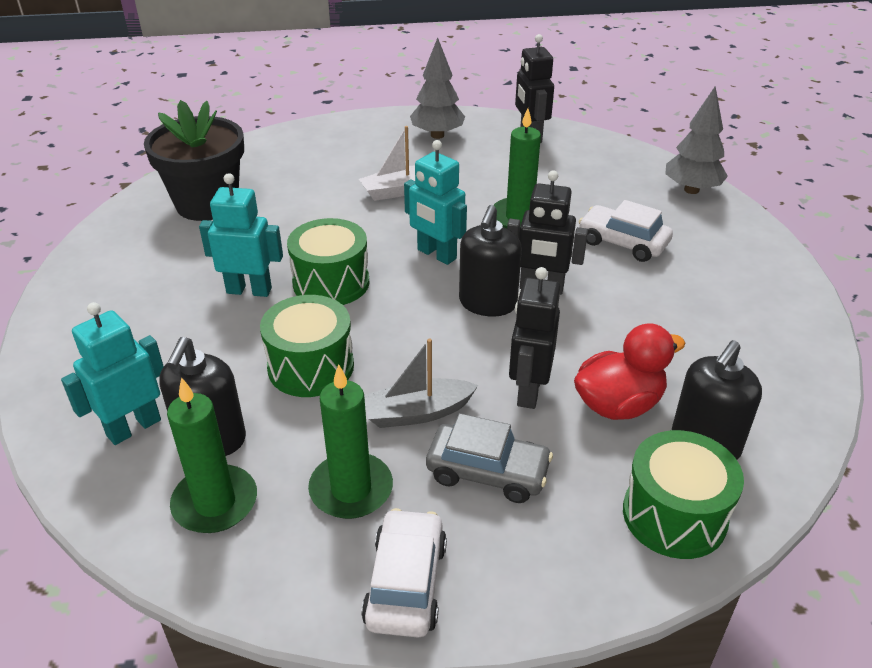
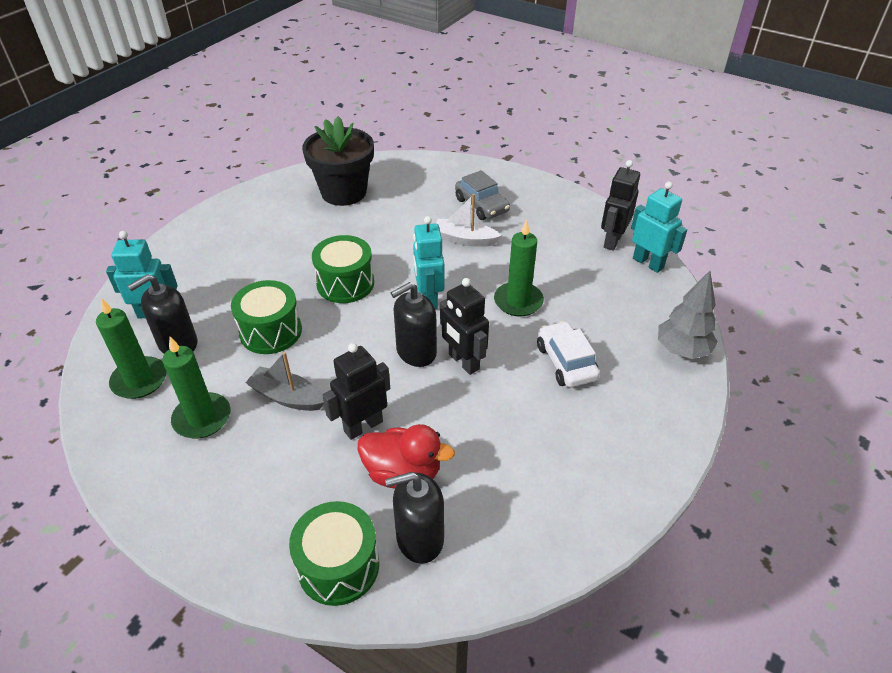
camera: 40 degrees right, 5 degrees up
turquoise robot [199,173,283,297] -> turquoise robot moved to [631,182,687,273]
white car [361,508,447,638] -> none
grey tree [410,37,465,139] -> none
grey car [426,413,553,503] -> grey car moved to [455,170,510,220]

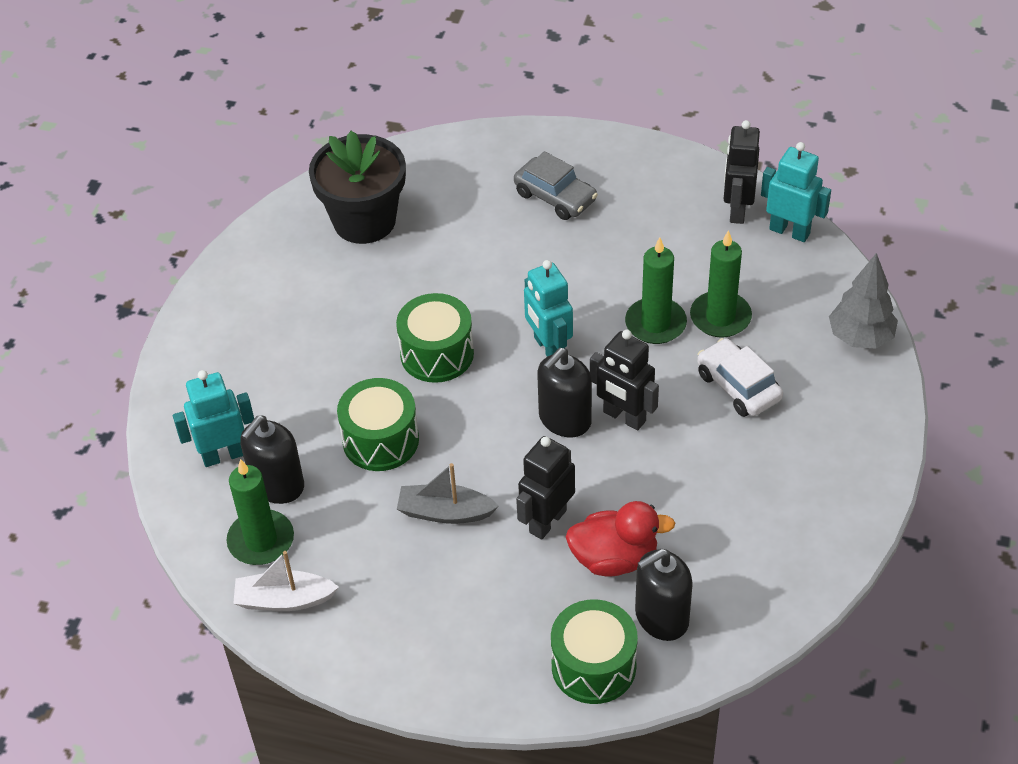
camera: 15 degrees left, 5 degrees up
green candle [162,337,230,438] -> green candle moved to [690,230,752,338]
white boat [436,194,502,247] -> white boat moved to [233,551,339,611]

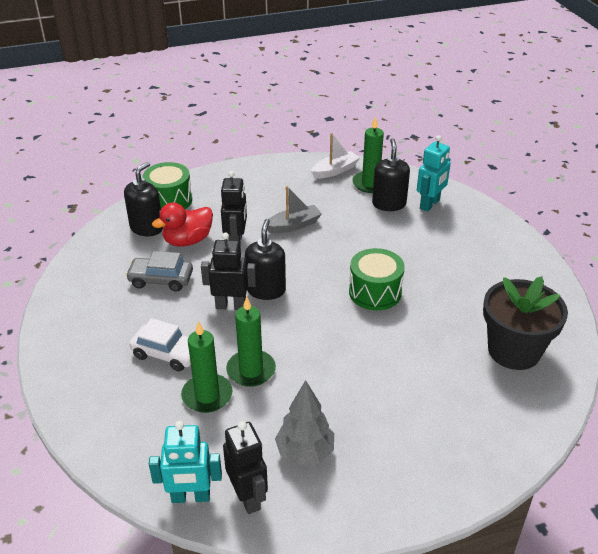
camera: 145 degrees right, 10 degrees down
green drum [337,378,419,471] -> none
grey car [514,151,598,220] -> grey car moved to [126,251,193,291]
turquoise robot [524,260,573,357] -> none
grey tree [829,253,898,348] -> grey tree moved to [275,380,334,465]

